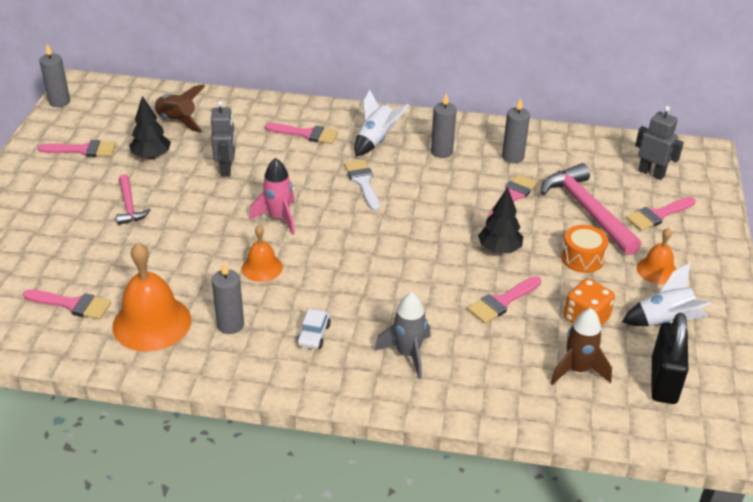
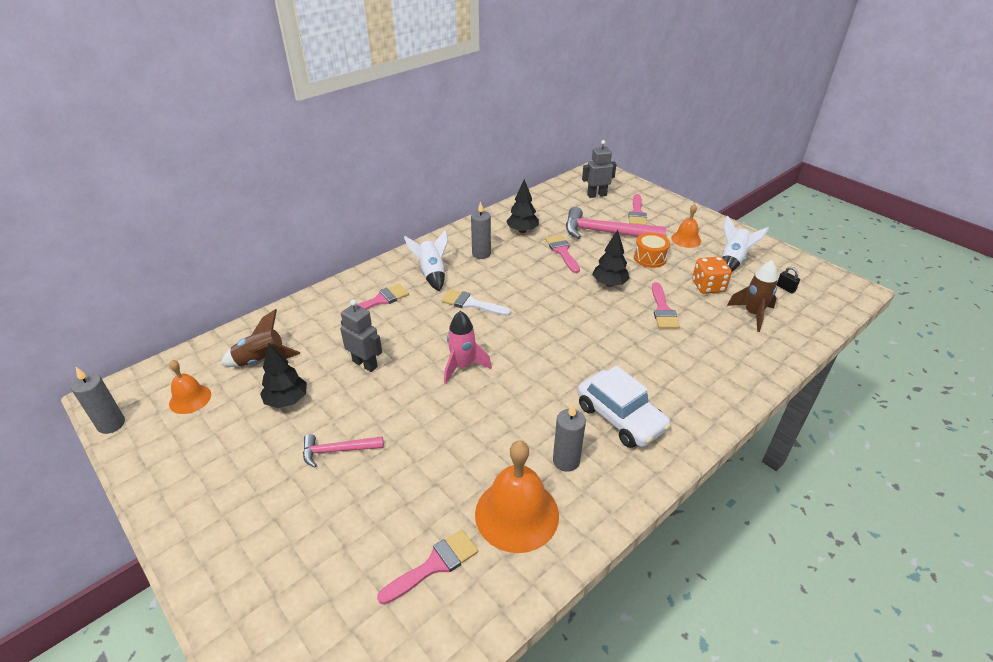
camera: 50 degrees left, 0 degrees up
pink brush [38,140,116,157] -> none
pink hammer [116,174,151,225] -> pink hammer turned 150 degrees clockwise [303,434,384,467]
orange bell [242,225,283,282] -> orange bell moved to [169,360,211,414]
white car [297,309,331,349] -> white car [577,366,671,448], size x2.07
grey rocket [374,292,431,379] -> none
grey candle [502,98,530,163] -> black tree [506,179,539,233]
black padlock [651,312,689,404] -> black padlock [776,267,800,293], size x0.41

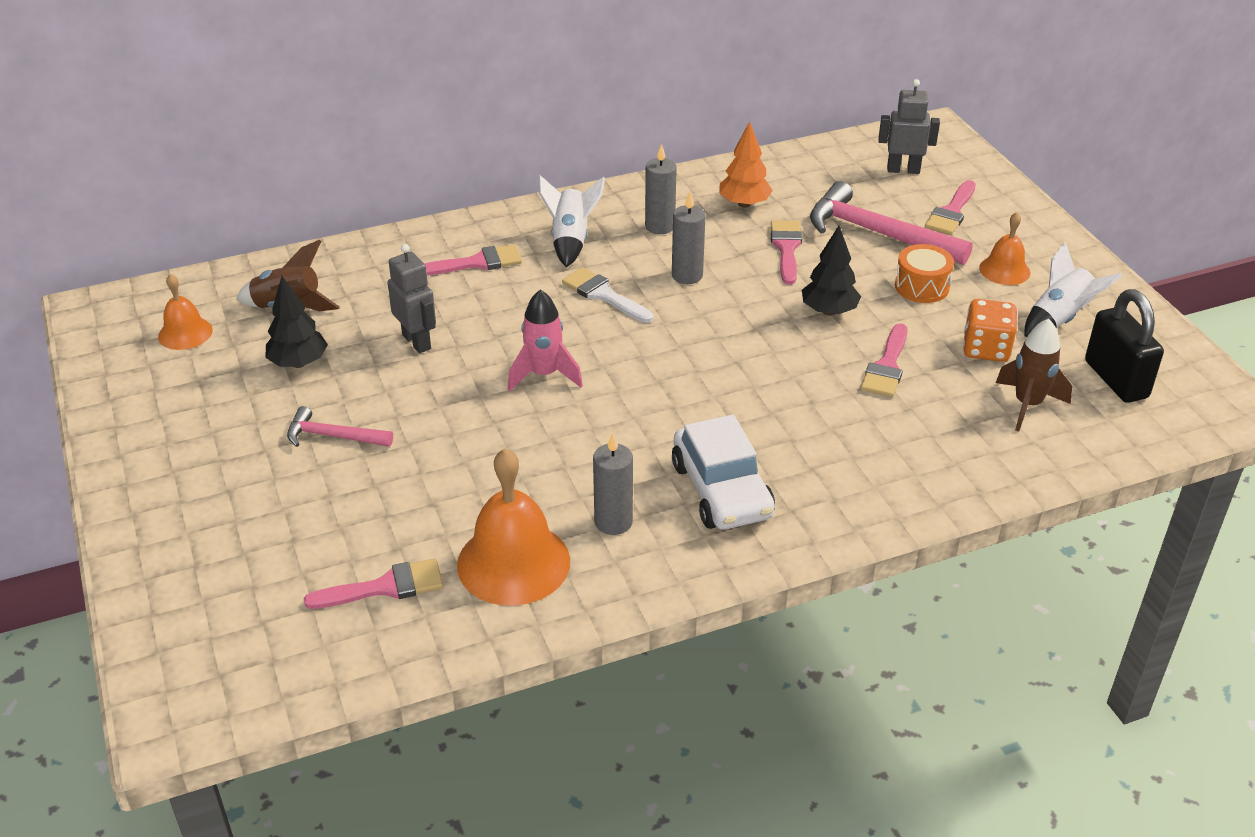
camera: 20 degrees right, 0 degrees up
grey candle [71,367,125,434] -> grey candle moved to [672,192,706,284]
black tree [506,179,539,233] -> orange tree [719,121,773,208]
black padlock [776,267,800,293] -> black padlock [1085,289,1164,403], size x2.44

